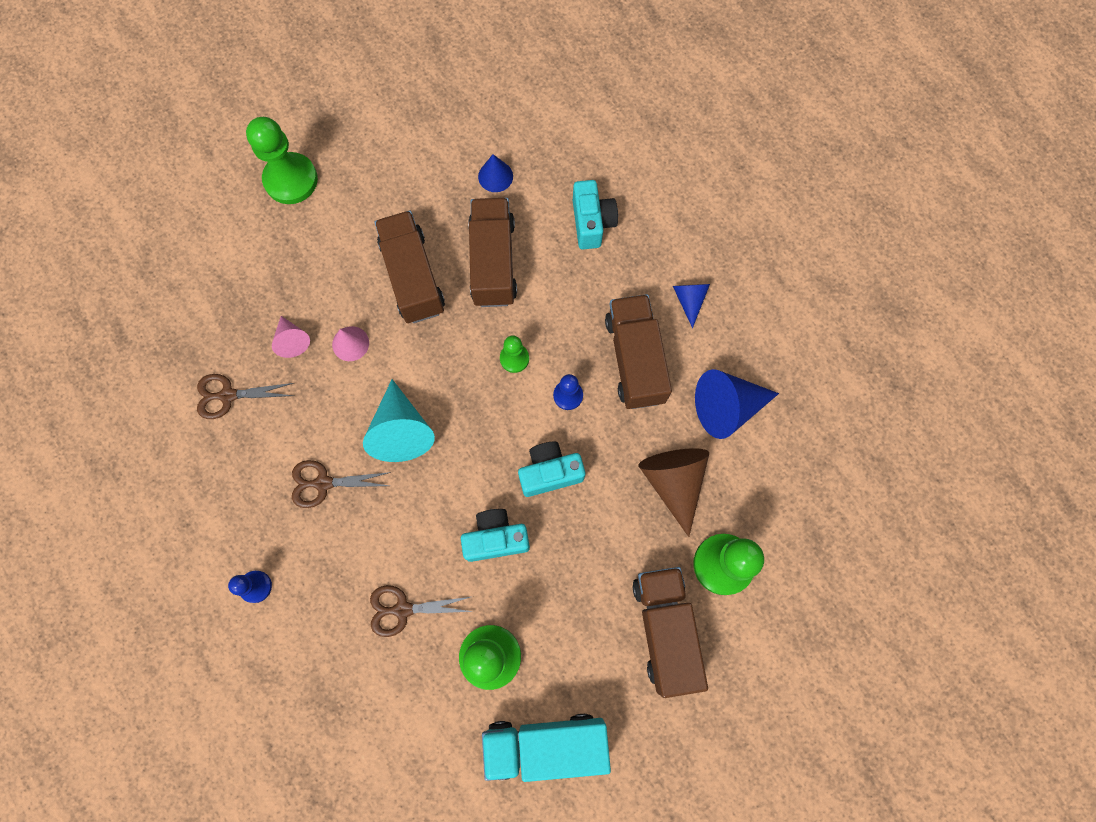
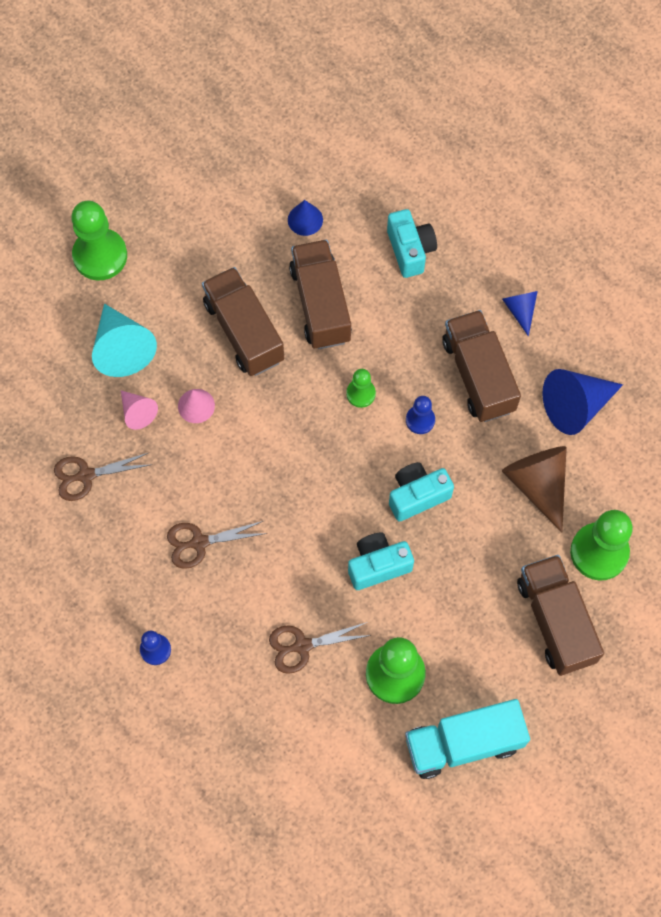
camera: 10 degrees left, 5 degrees down
turquoise cone [363,379,435,462] -> turquoise cone moved to [92,304,157,377]

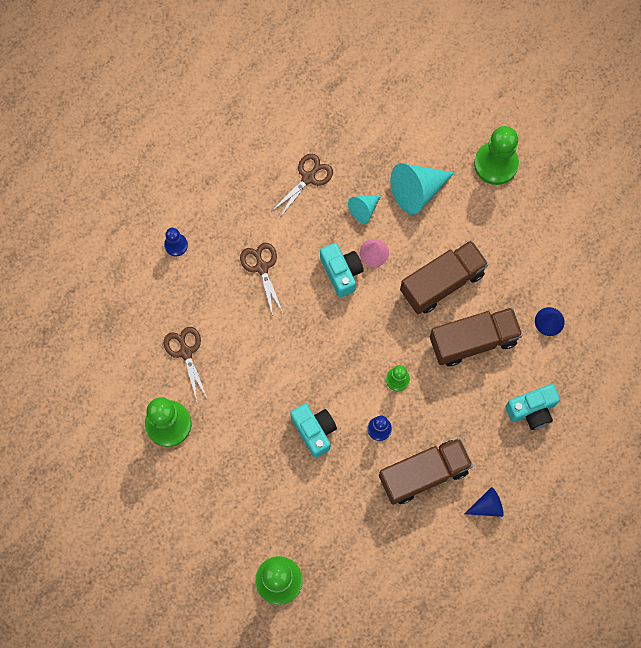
camera: 85 degrees right, 5 degrees up
brown scissors [54,452,153,501] -> brown scissors turned 60 degrees clockwise [271,154,333,219]
pink cone [121,391,158,430] -> turquoise cone [348,194,382,223]
turquoise camera [348,533,414,590] -> turquoise camera moved to [320,243,364,298]
turquoise truck [405,699,530,779] -> none
brown cone [502,446,567,533] -> none
brown truck [517,555,604,676] -> none
blue cone [542,369,623,435] -> none

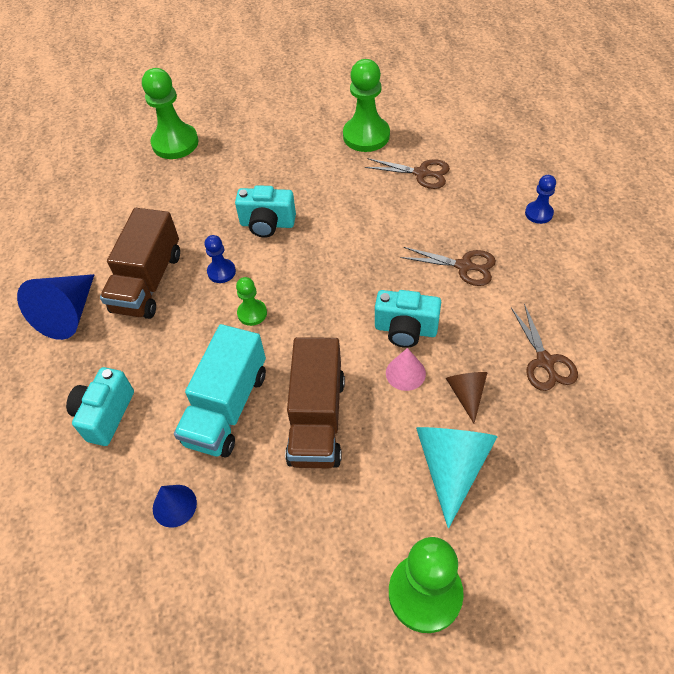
camera: 130 degrees right, 20 degrees down
turquoise cone [348,194,382,223] -> brown cone [446,372,487,423]
brown truck [430,307,523,366] -> turquoise truck [174,324,266,457]
blue cone [465,487,504,517] -> blue cone [17,274,94,340], size x1.79

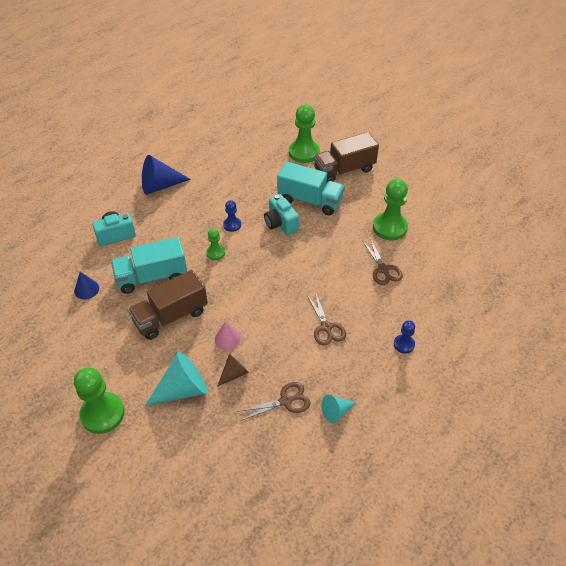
camera: 50 degrees right, 5 degrees down
brown truck [100,208,180,319] -> brown truck moved to [314,132,379,182]
turquoise camera [375,290,441,348] -> none
brown scissors [511,303,578,391] -> brown scissors turned 150 degrees counterclockwise [237,382,310,421]
none -> turquoise truck [277,162,345,215]
none -> turquoise cone [322,395,356,423]

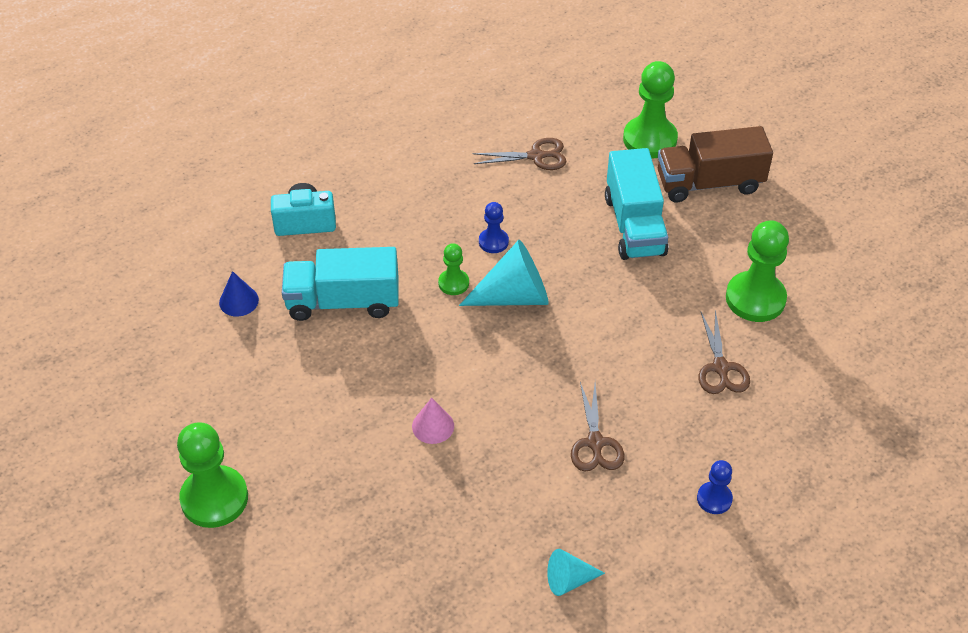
camera: 15 degrees right, 0 degrees up
brown truck [128,270,208,340] -> none
blue cone [142,155,191,195] -> none
turquoise cone [145,352,208,406] -> turquoise cone moved to [459,240,549,306]
brown cone [217,354,249,387] -> none
brown scissors [237,382,310,421] -> brown scissors moved to [472,138,567,170]
turquoise camera [264,194,299,235] -> none
turquoise truck [277,162,345,215] -> turquoise truck turned 45 degrees clockwise [605,148,668,260]

